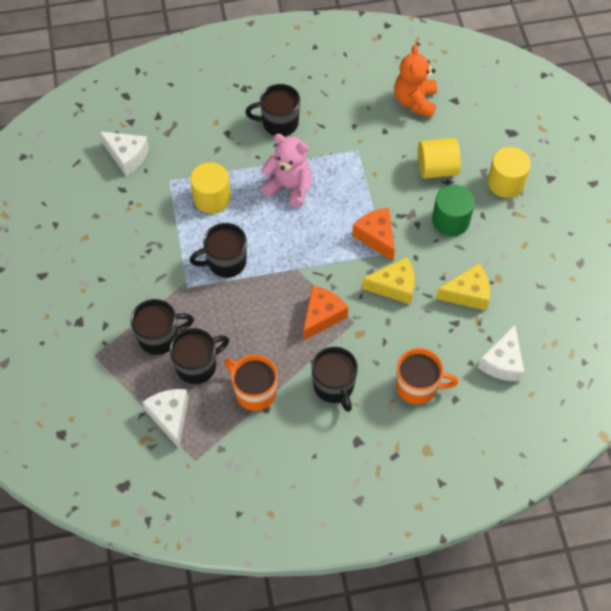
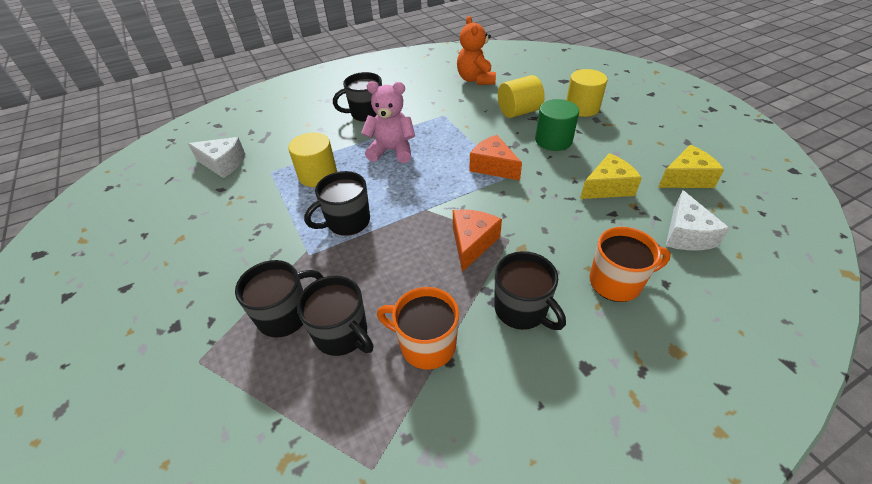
camera: 15 degrees left, 15 degrees down
white cheese [142,389,189,448] -> none
black mug [170,328,229,384] -> black mug turned 90 degrees clockwise [297,276,374,356]
yellow cheese [362,257,415,304] -> yellow cheese moved to [658,145,724,188]

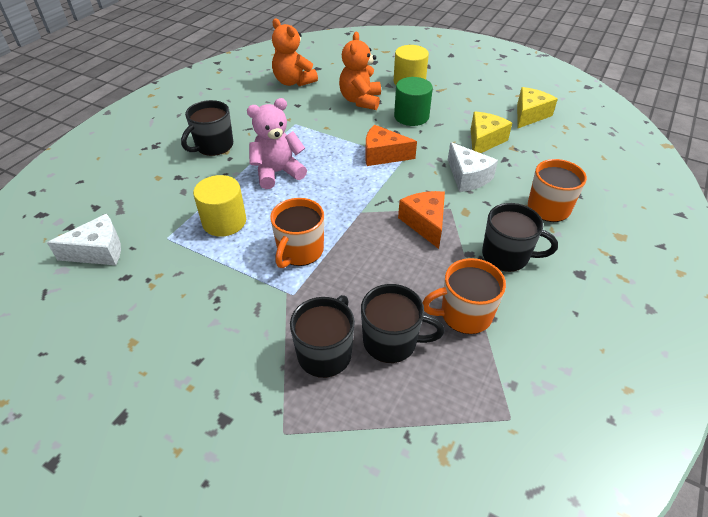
camera: 35 degrees left, 0 degrees up
black mug [304,171,370,236] -> orange mug [270,198,324,268]
yellow cylinder [498,75,545,118] -> orange teddy bear [339,32,381,110]
white cheese [666,190,730,250] -> white cheese moved to [448,142,498,192]

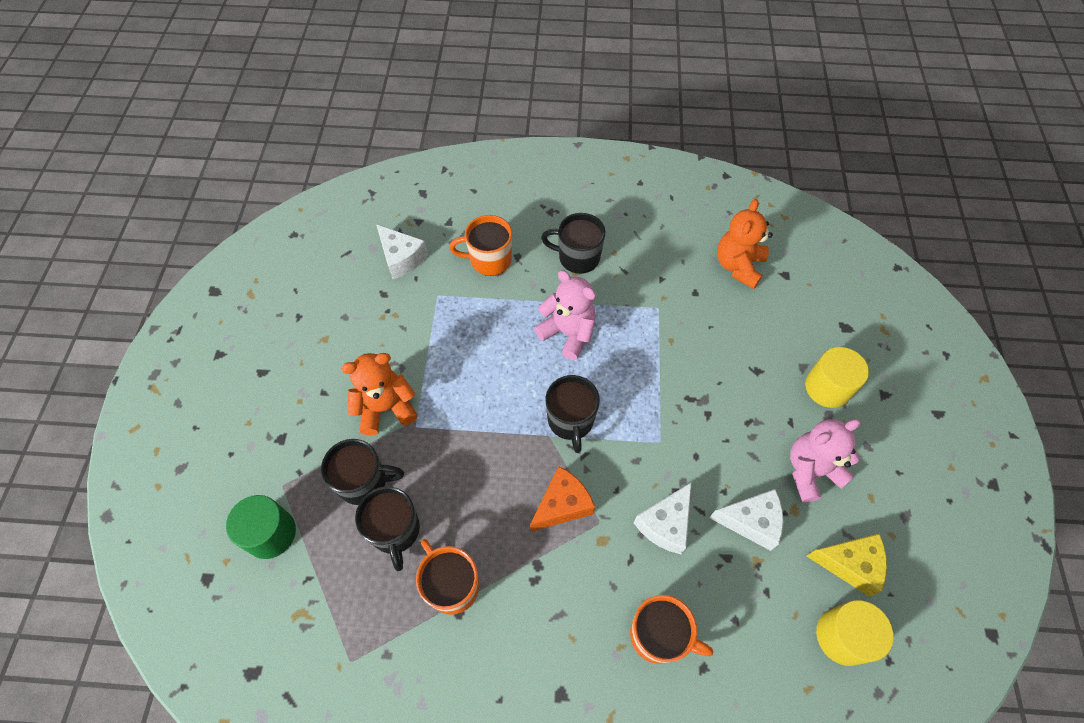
camera: 65 degrees right, 15 degrees up
yellow cylinder [193,175,246,237] -> yellow cylinder moved to [816,600,894,666]
orange mug [270,198,324,268] -> orange mug moved to [449,215,512,276]
orange teddy bear [339,32,381,110] -> orange teddy bear moved to [341,353,418,435]
orange cheese [365,125,417,166] -> none
green cylinder [394,77,433,126] -> green cylinder moved to [226,495,296,559]
yellow cheese [471,112,512,153] -> white cheese [709,489,783,551]
black mug [482,203,558,272] -> black mug moved to [546,375,600,453]
none -> pink teddy bear [790,419,861,503]

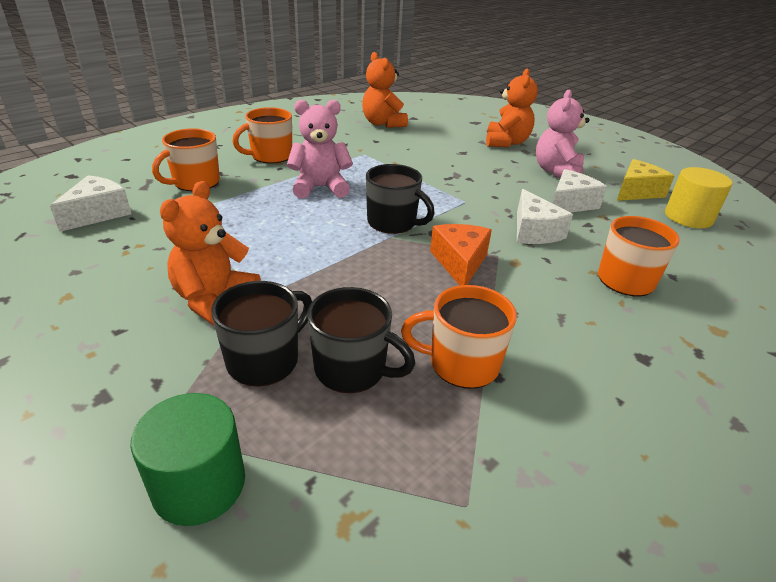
camera: 50 degrees left, 25 degrees down
white cheese [376,224,428,280] -> white cheese turned 60 degrees counterclockwise [50,175,131,232]
black mug [541,213,605,274] -> orange mug [232,107,292,164]
yellow cylinder [805,347,869,408] -> orange teddy bear [486,69,538,147]

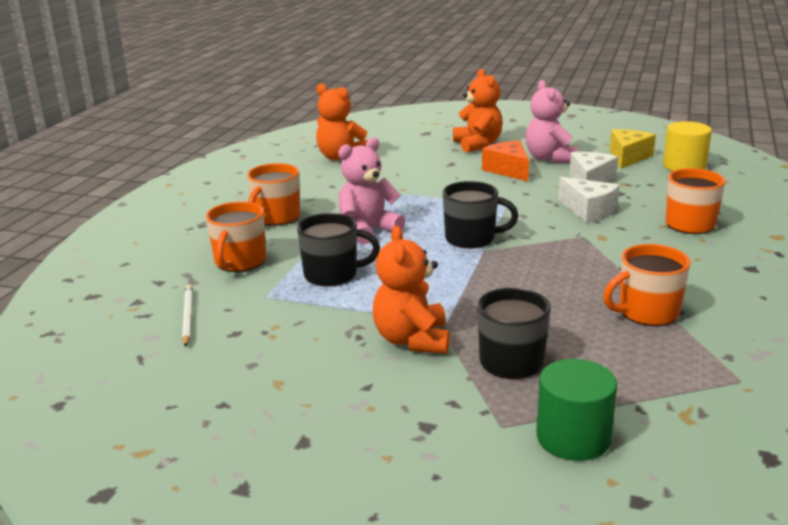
camera: 25 degrees left, 10 degrees down
white cheese [50,175,131,232] -> white pencil [182,284,193,347]
black mug [308,287,415,393] -> black mug moved to [297,213,380,286]
orange cheese [430,224,492,285] -> orange cheese moved to [482,141,529,182]

